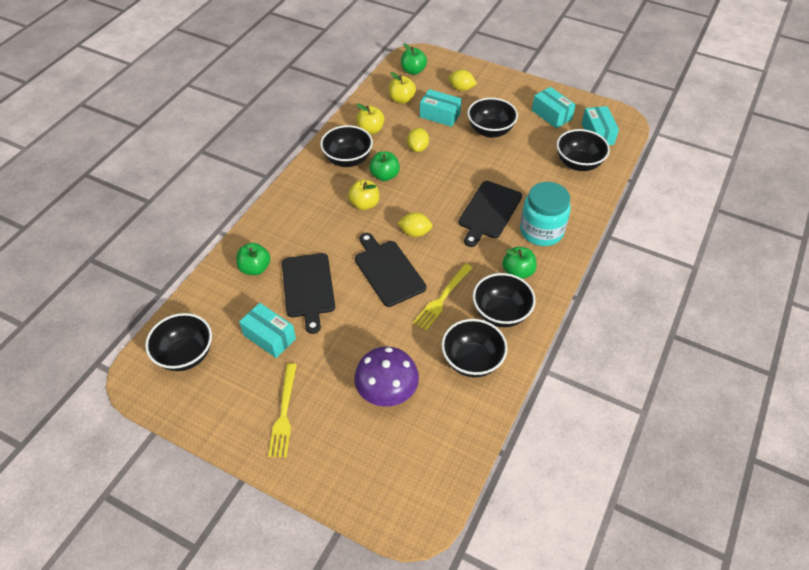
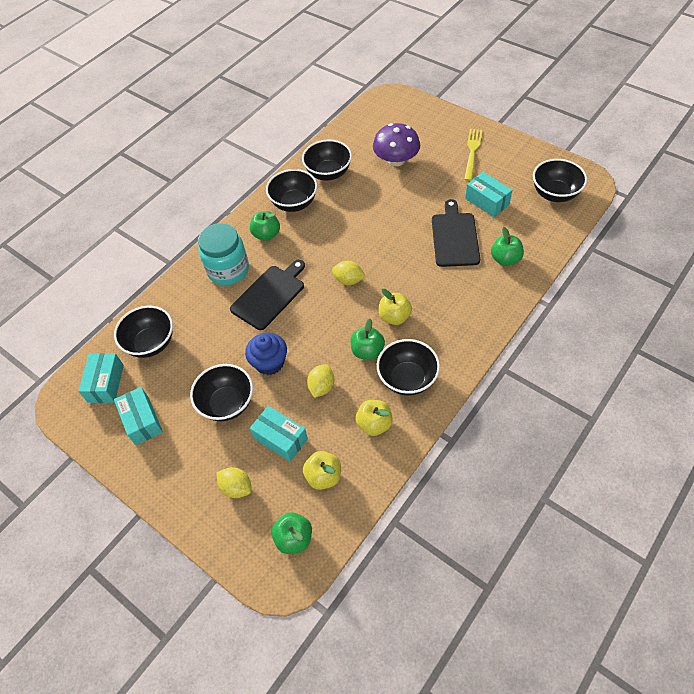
camera: 165 degrees left, 5 degrees up
black cutting board [355,233,426,307] -> none
yellow fork [413,263,473,331] -> none
none -> blue cupcake [245,333,287,375]

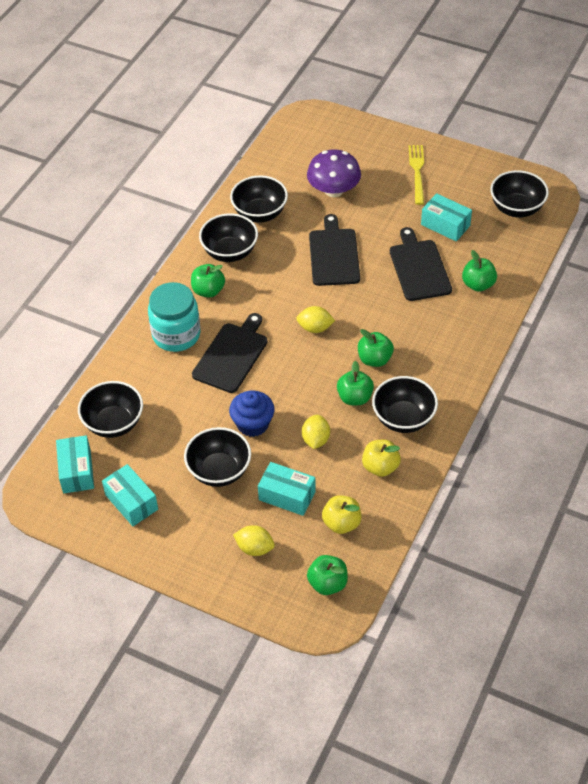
camera: 15 degrees left, 5 degrees down
yellow apple [379,289,412,325] -> green apple [358,329,394,367]
none -> black cutting board [309,214,360,286]

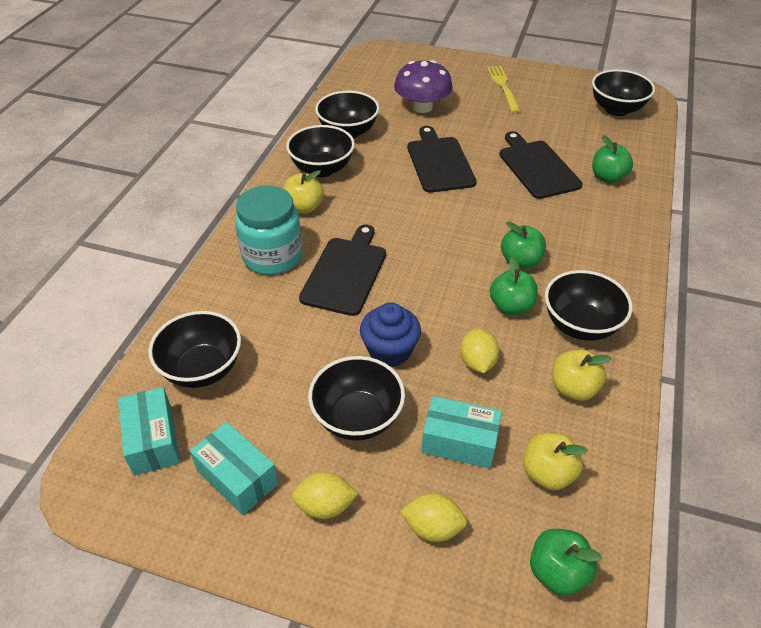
camera: 10 degrees left, 5 degrees down
green apple [191,264,225,298] -> yellow apple [283,170,324,214]
yellow lemon [296,306,335,333] -> yellow lemon moved to [292,472,358,519]
turquoise box [421,193,472,241] -> none

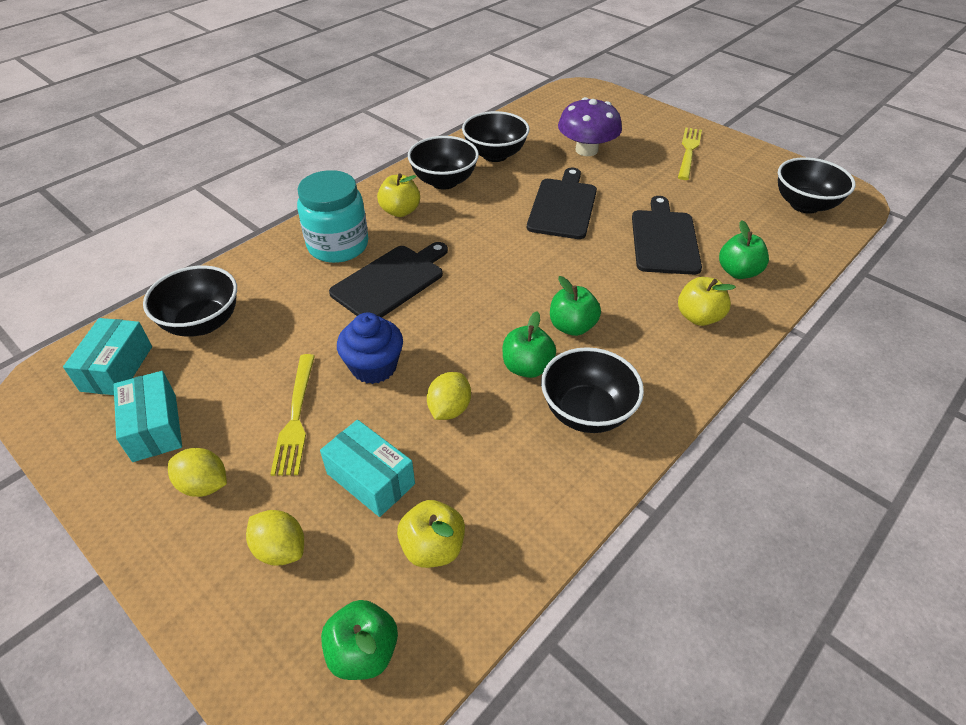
camera: 25 degrees right, 0 degrees up
black bowl [308,356,405,441] -> yellow fork [270,354,315,476]
yellow apple [552,350,611,401] -> yellow apple moved to [678,277,736,326]

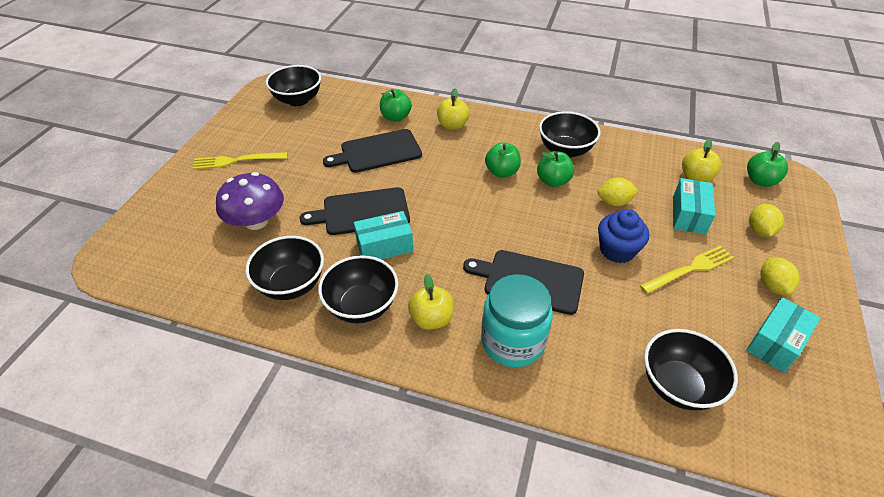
camera: 115 degrees left, 0 degrees up
turquoise box [63,318,152,395] -> turquoise box moved to [354,211,413,259]

